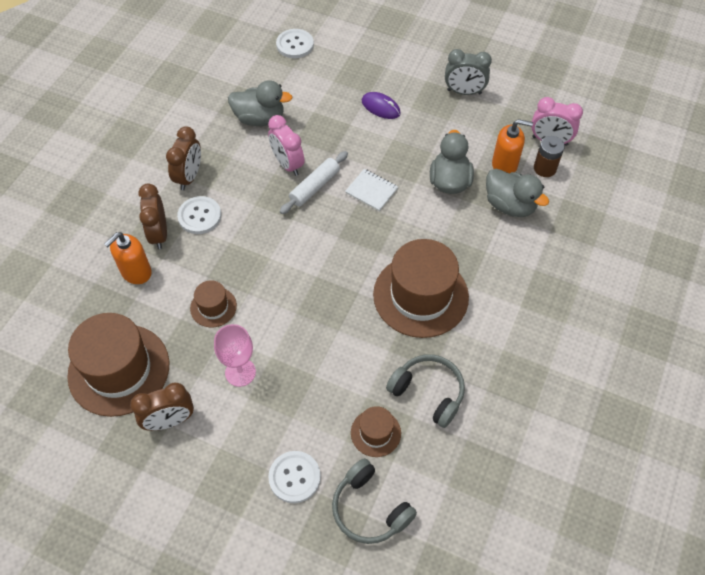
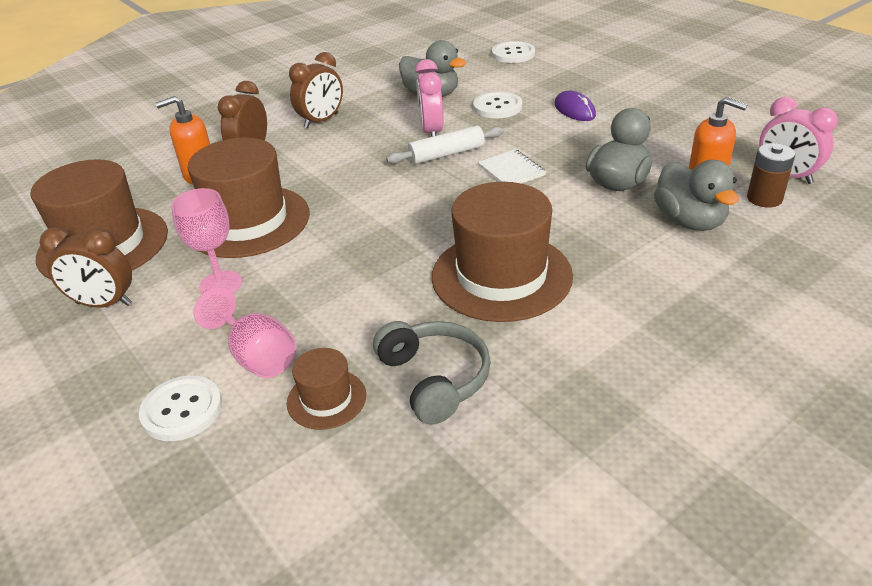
camera: 30 degrees right, 20 degrees down
white button [177,196,221,234] -> white button moved to [473,91,522,119]
brown hat [190,280,237,328] -> brown hat [188,137,310,258], size x2.08
grey headphones [332,458,417,544] -> none
grey clock [445,49,492,95] -> none
none -> pink goblet [194,287,297,378]

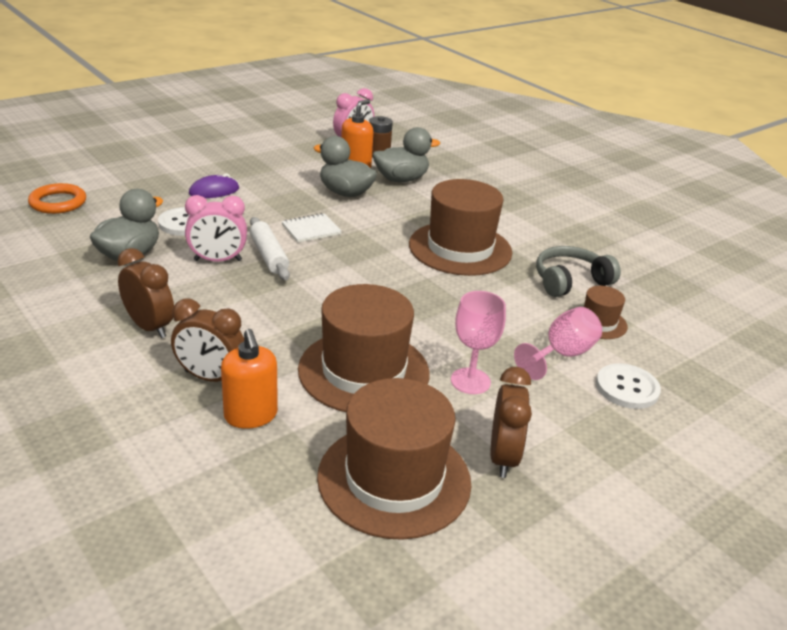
camera: 95 degrees left, 5 degrees down
white button [492,41,535,63] -> orange ring [28,183,86,214]

